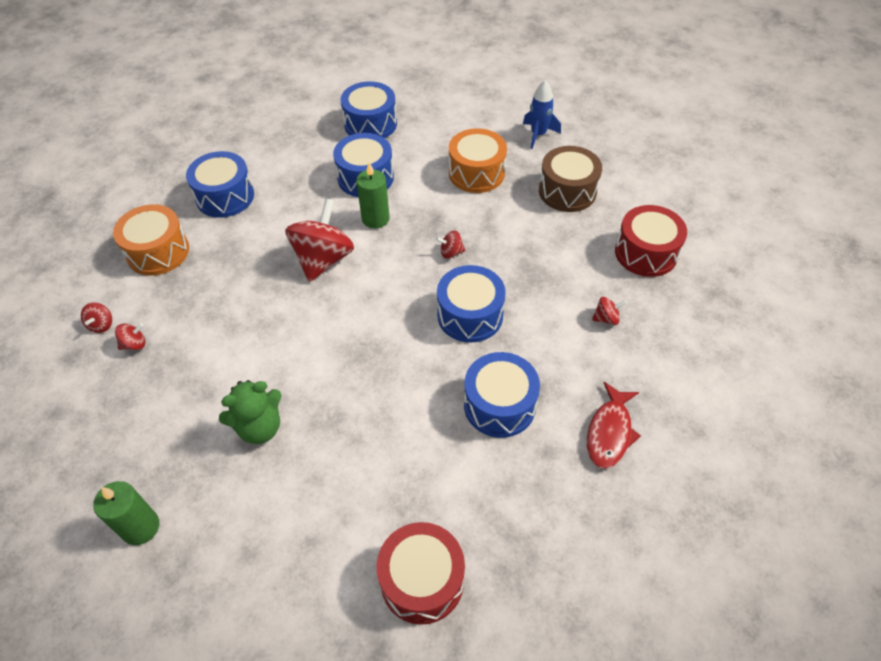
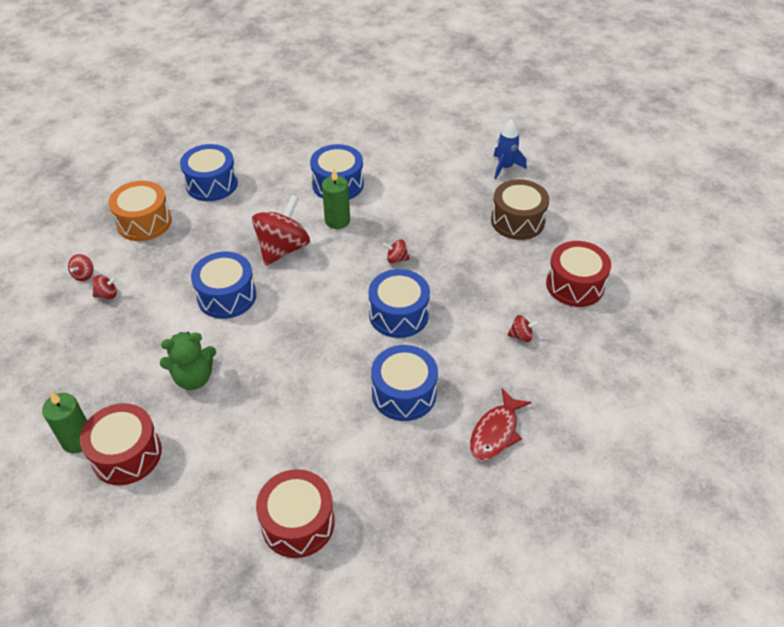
camera: 10 degrees right, 5 degrees down
blue drum [340,81,397,138] -> blue drum moved to [191,252,256,319]
orange drum [449,128,507,193] -> none
none -> red drum [80,403,162,485]

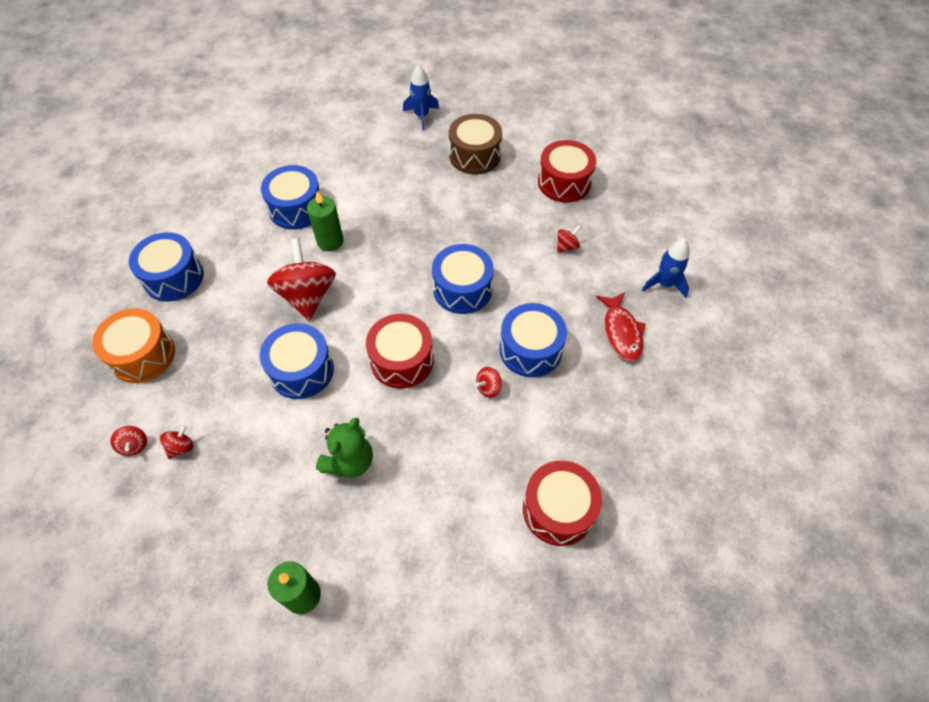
camera: 40 degrees left, 10 degrees up
red drum [80,403,162,485] -> red drum moved to [366,314,434,389]
red spinning top [383,239,410,264] -> red spinning top moved to [476,367,502,398]
none -> blue rocket [642,239,690,298]

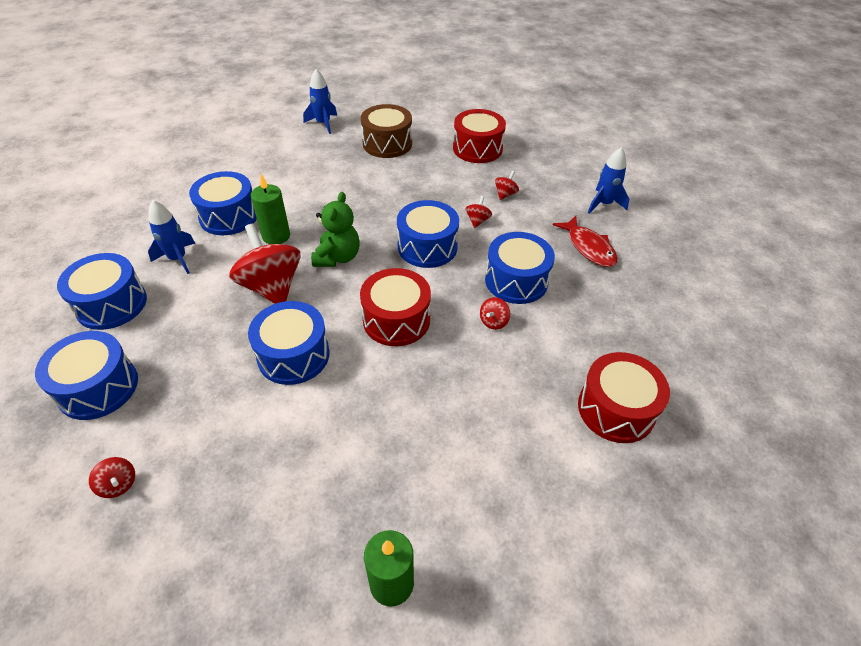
camera: 20 degrees left, 10 degrees down
orange drum [92,308,175,383] -> blue drum [35,331,138,420]
red spinning top [160,425,193,459] -> red spinning top moved to [466,196,492,228]
green teddy bear [316,417,373,478] -> green teddy bear moved to [311,192,360,267]
none -> blue rocket [148,200,195,274]

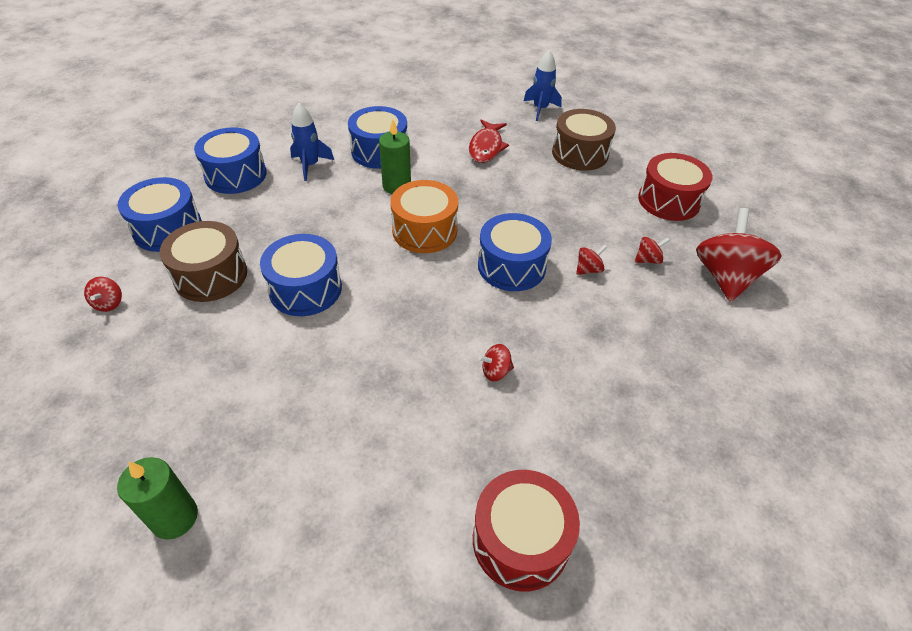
camera: 40 degrees right, 0 degrees up
red spinning top [229,224,301,304] -> red spinning top moved to [696,208,782,302]
green teddy bear [311,192,360,267] -> orange drum [390,180,458,253]
red drum [360,268,431,346] -> none
blue drum [485,232,555,304] -> none
red fish [553,216,618,267] -> red fish moved to [469,120,509,163]
blue rocket [588,147,629,213] -> none
none -> brown drum [160,221,247,302]

